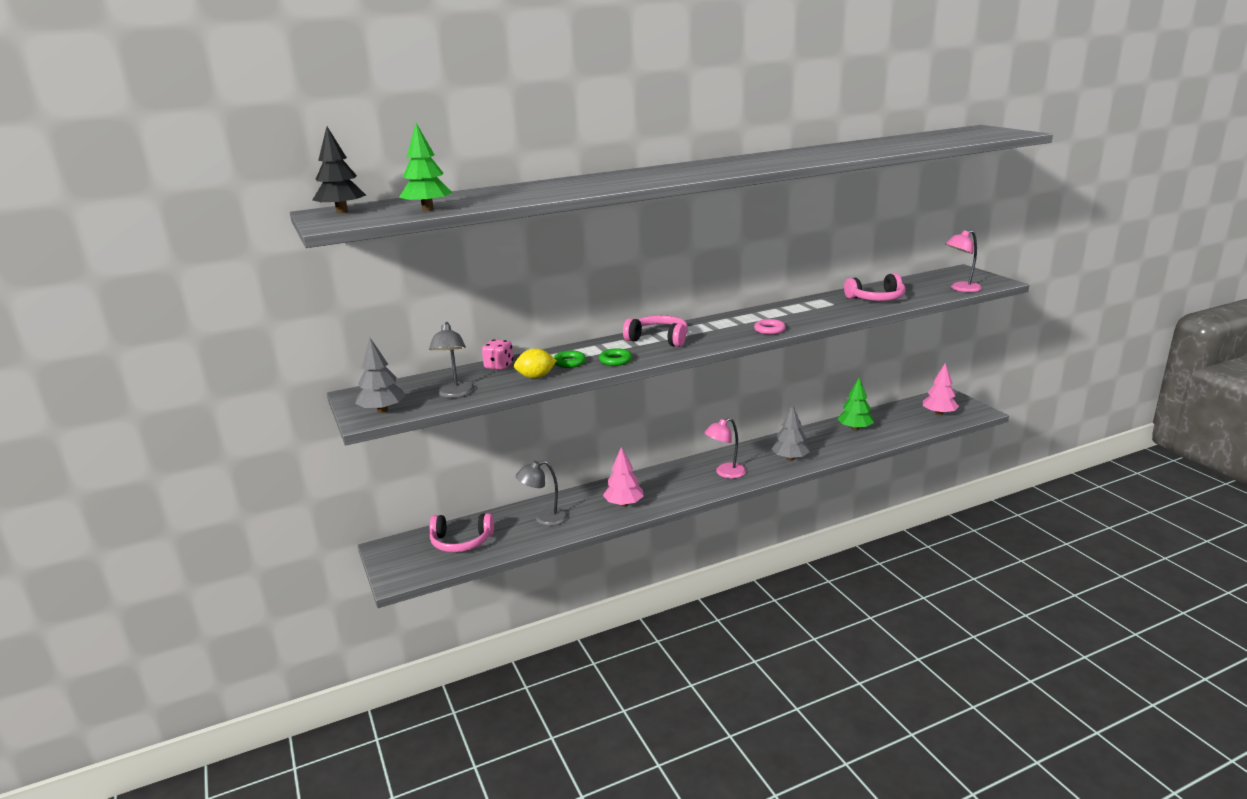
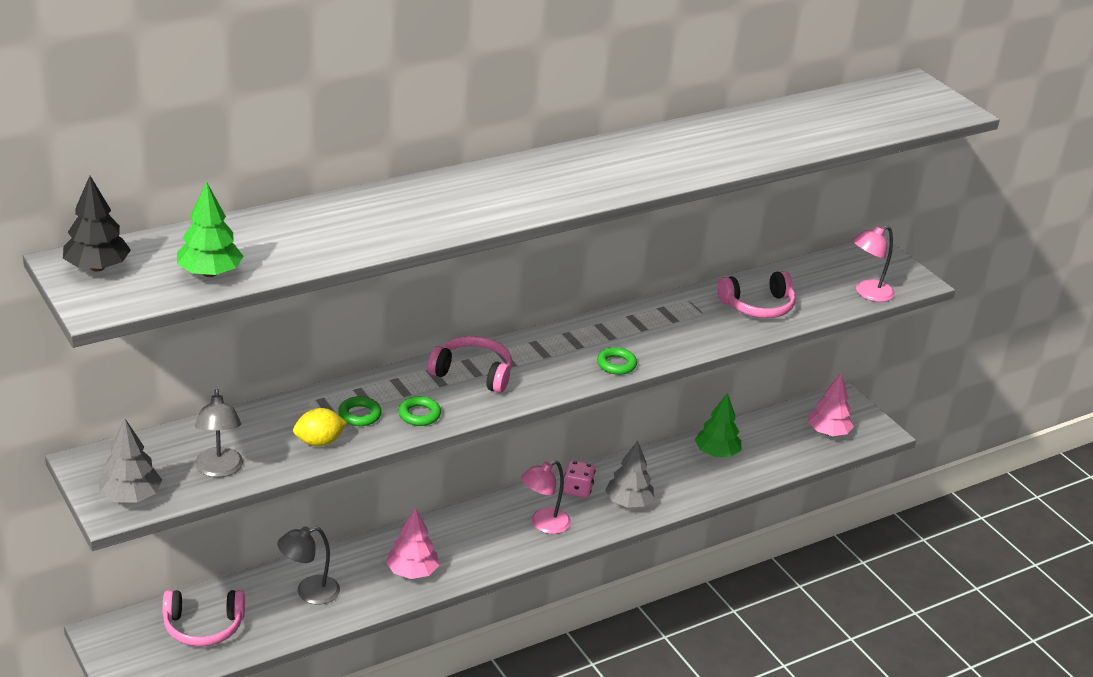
camera: 10 degrees left, 10 degrees up
pink dice [482,339,513,370] -> pink dice moved to [563,460,595,498]
pink ring [754,319,786,335] -> green ring [597,347,637,375]

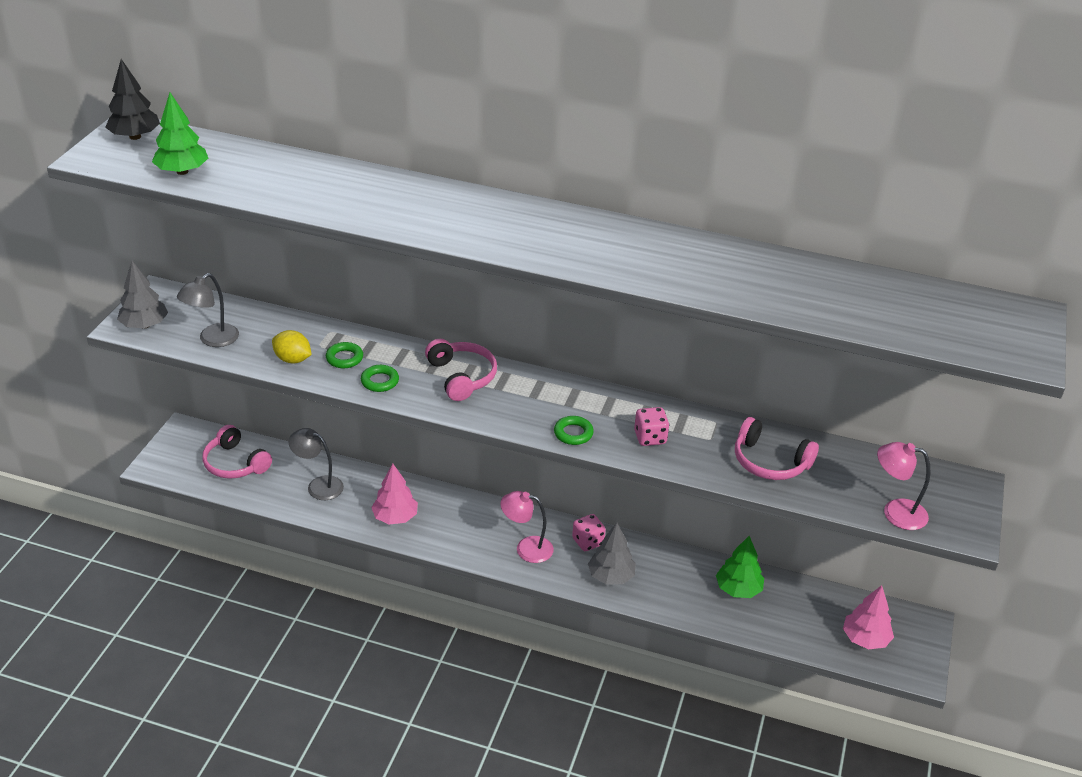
camera: 50 degrees right, 5 degrees up
none -> pink dice [634,407,669,446]

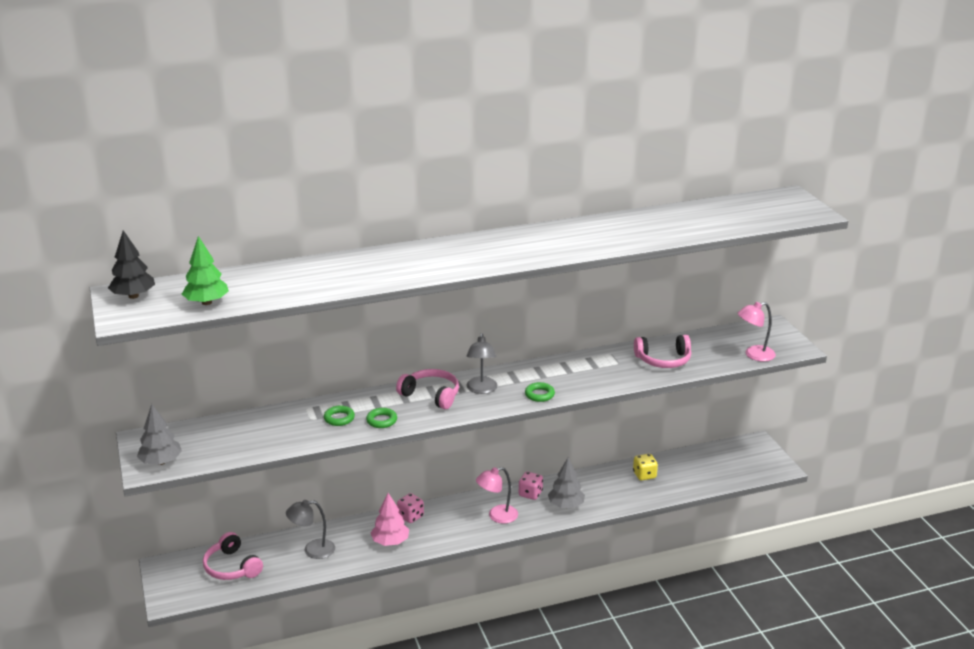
camera: 35 degrees left, 10 degrees down
grey lamp [177,273,239,347] -> grey lamp moved to [467,333,497,394]
pink headphones [202,425,272,479] -> pink headphones turned 45 degrees clockwise [203,532,263,580]
yellow lemon [272,330,312,363] -> none
pink dice [634,407,669,446] -> pink dice moved to [397,493,424,523]
green tree [716,536,764,598] -> yellow dice [633,454,658,481]
pink tree [843,585,894,649] -> none

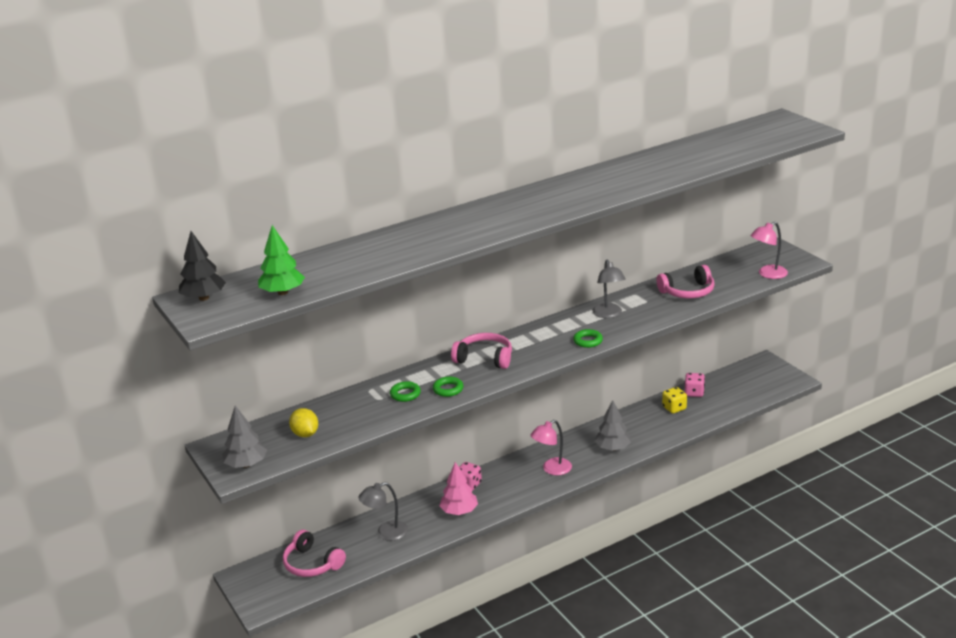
camera: 10 degrees left, 0 degrees up
grey lamp [467,333,497,394] -> grey lamp moved to [592,259,626,318]
pink dice [519,472,543,500] -> pink dice moved to [684,373,705,397]
none -> yellow lemon [289,408,318,437]

